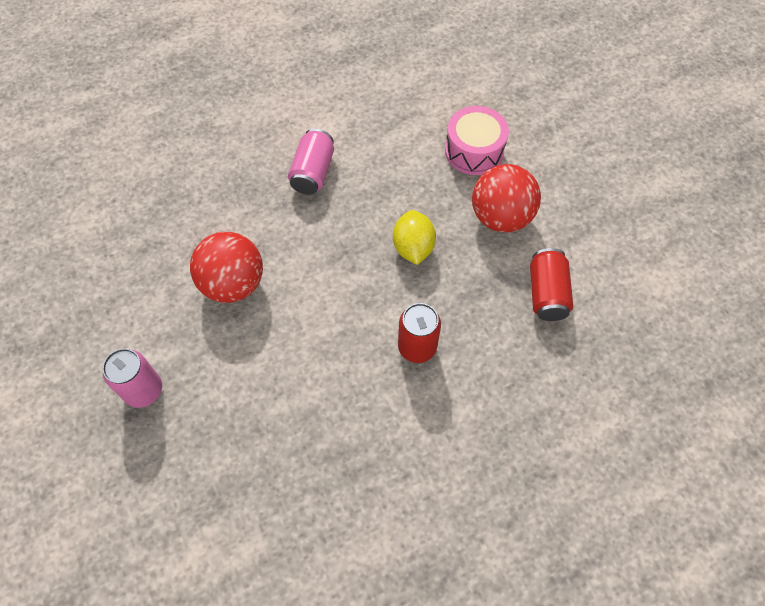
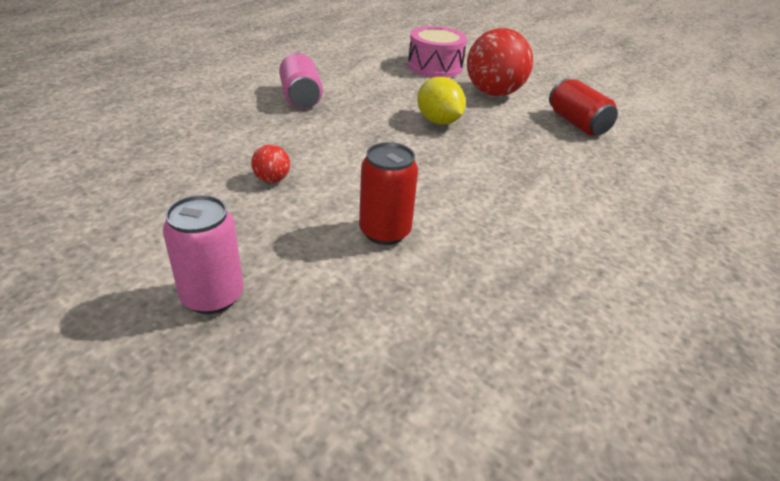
camera: 30 degrees left, 25 degrees down
red ball [190,232,263,303] -> red ball [251,145,290,183], size x0.44
red can [398,303,441,363] -> red can moved to [359,142,418,245]

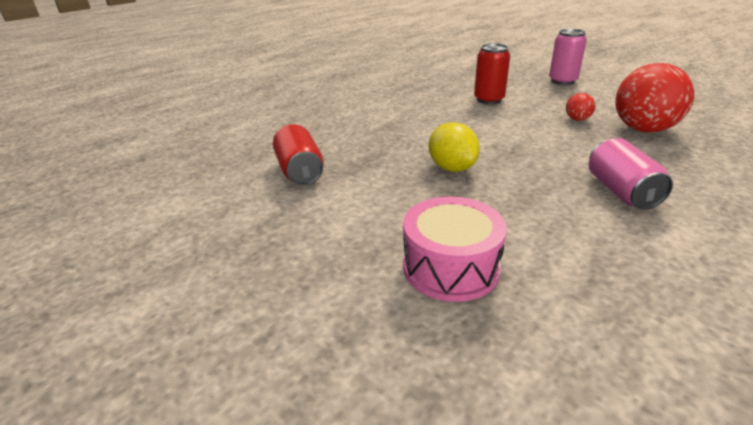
camera: 170 degrees left, 5 degrees down
red ball [467,28,533,96] -> red ball moved to [615,63,694,132]

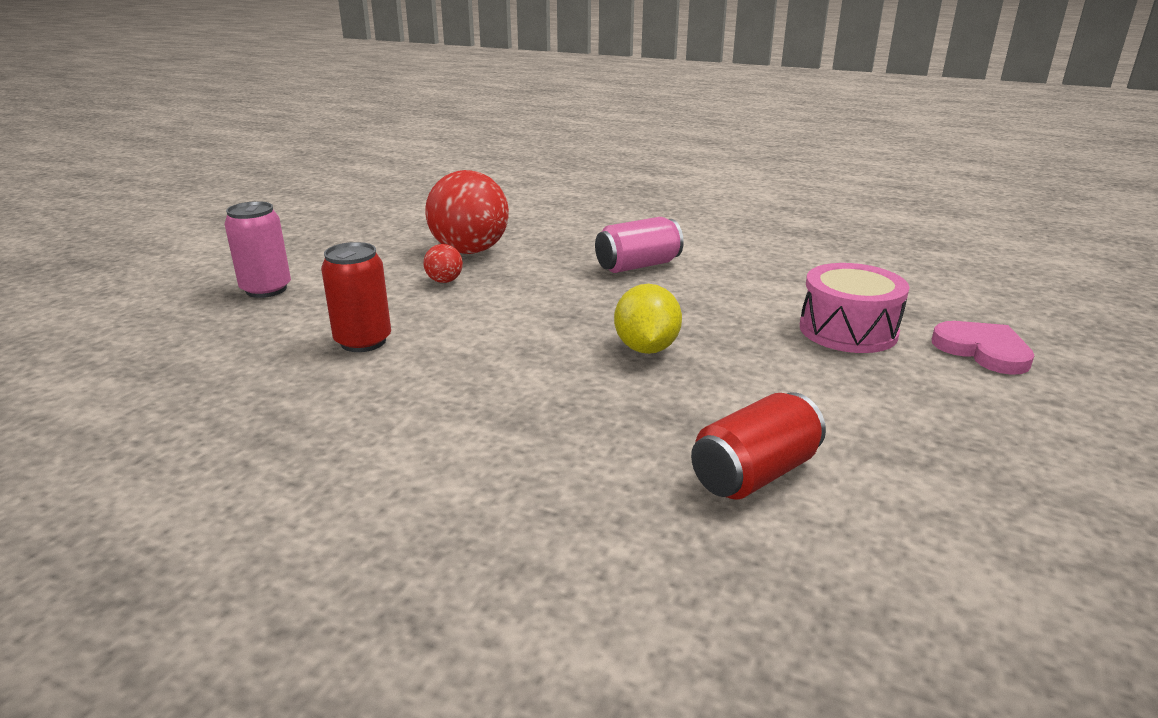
camera: 110 degrees left, 5 degrees down
yellow lemon [429,122,480,172] -> yellow lemon turned 45 degrees counterclockwise [614,284,682,354]
none -> pink heart [932,321,1034,375]

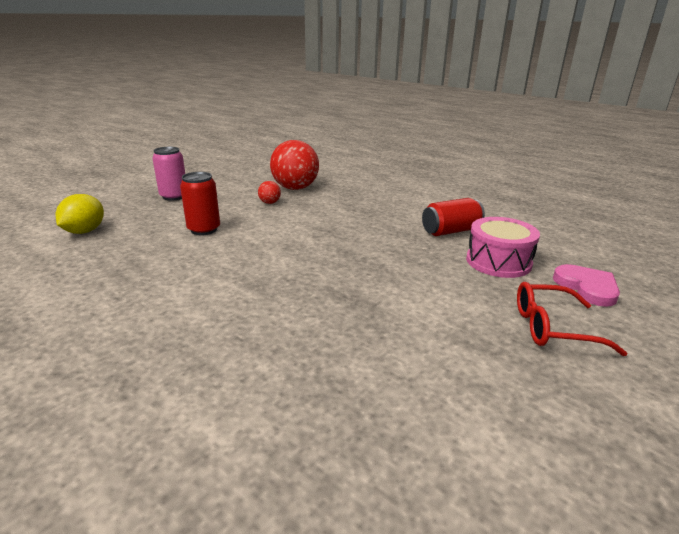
camera: 15 degrees right, 0 degrees up
pink can [595,217,684,273] -> none
yellow lemon [614,284,682,354] -> yellow lemon moved to [56,194,104,234]
red can [691,392,826,500] -> red can moved to [422,198,485,236]
none -> red glasses [517,282,627,356]

